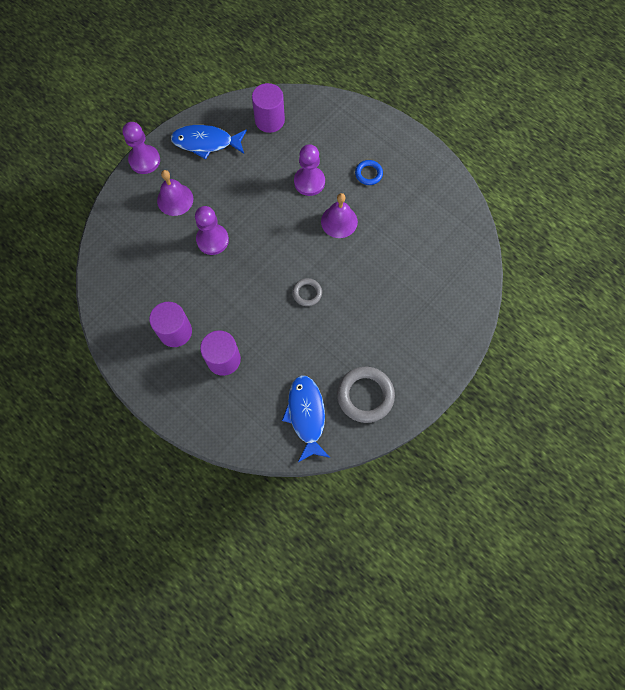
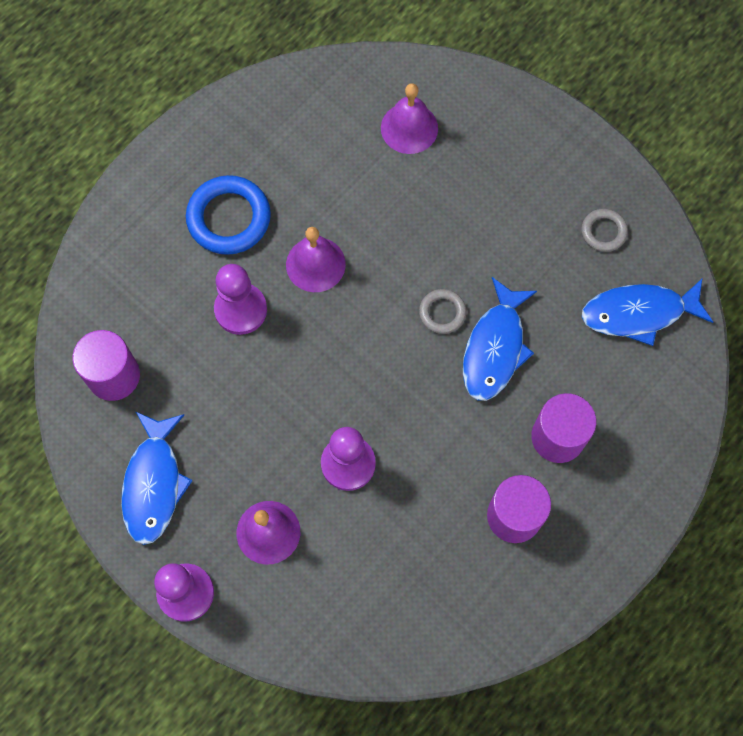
camera: 90 degrees left, 0 degrees up
grey ring [337,367,395,423] -> grey ring [581,208,628,252], size x0.55
blue ring [355,160,383,185] -> blue ring [186,175,271,255], size x1.83
none -> purple bell [381,83,438,154]
none -> blue fish [463,277,537,401]

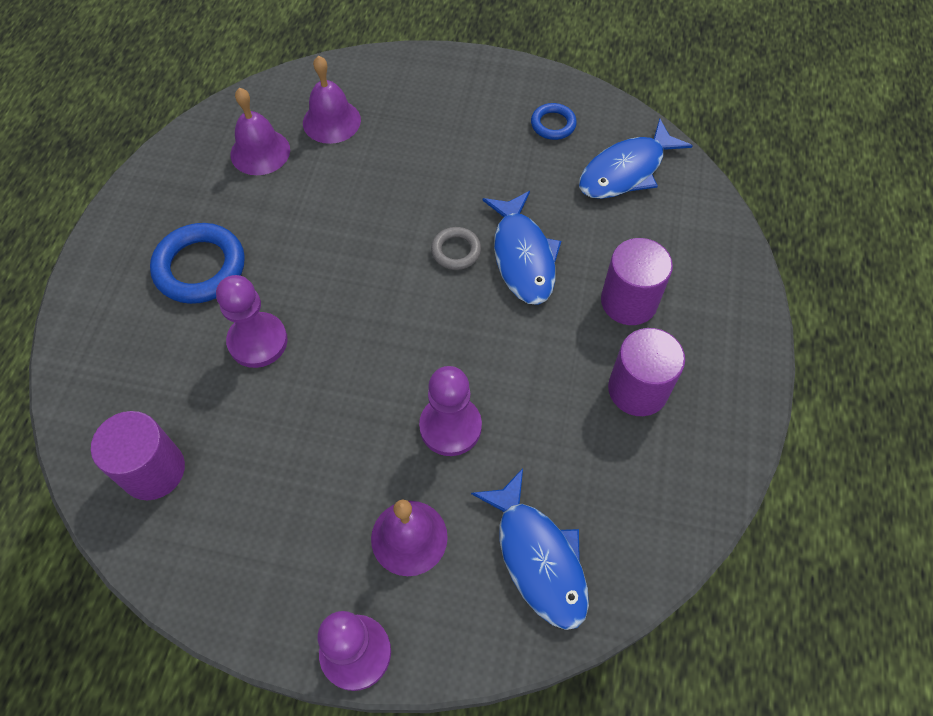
camera: 30 degrees left, 10 degrees down
blue fish [121,411,193,545] -> blue fish moved to [471,469,589,630]
purple bell [286,227,346,292] -> purple bell moved to [231,88,290,175]
grey ring [581,208,628,252] -> blue ring [531,103,577,140]

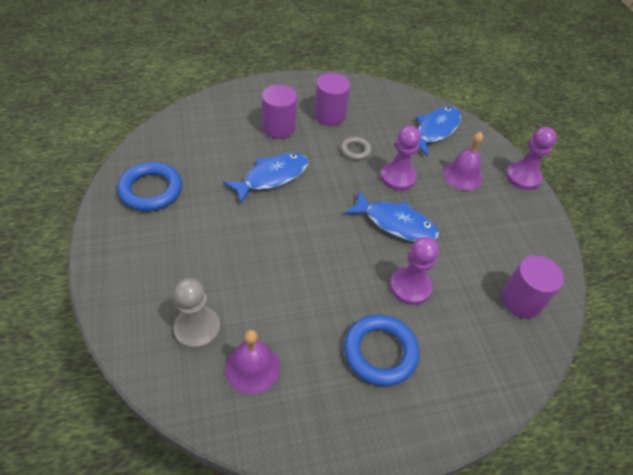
camera: 120 degrees left, 10 degrees down
purple bell [303,56,361,144] -> grey pawn [173,278,221,350]
grey ring [431,227,481,270] -> grey ring moved to [341,137,371,160]
blue ring [531,103,577,140] -> blue ring [118,162,182,211], size x1.83
blue fish [579,118,693,199] -> blue fish moved to [344,191,439,242]

